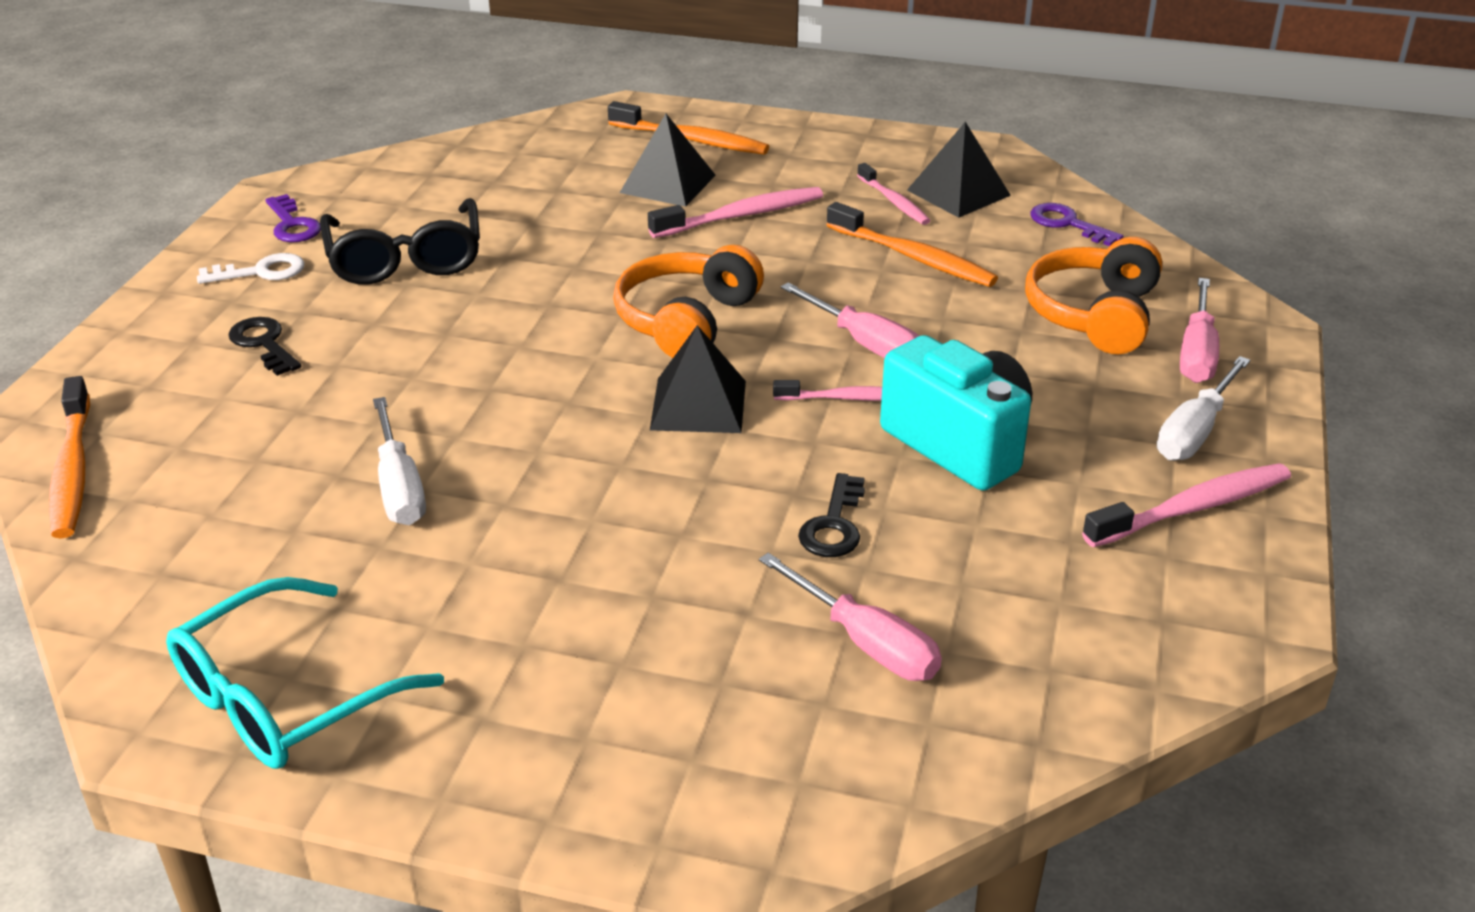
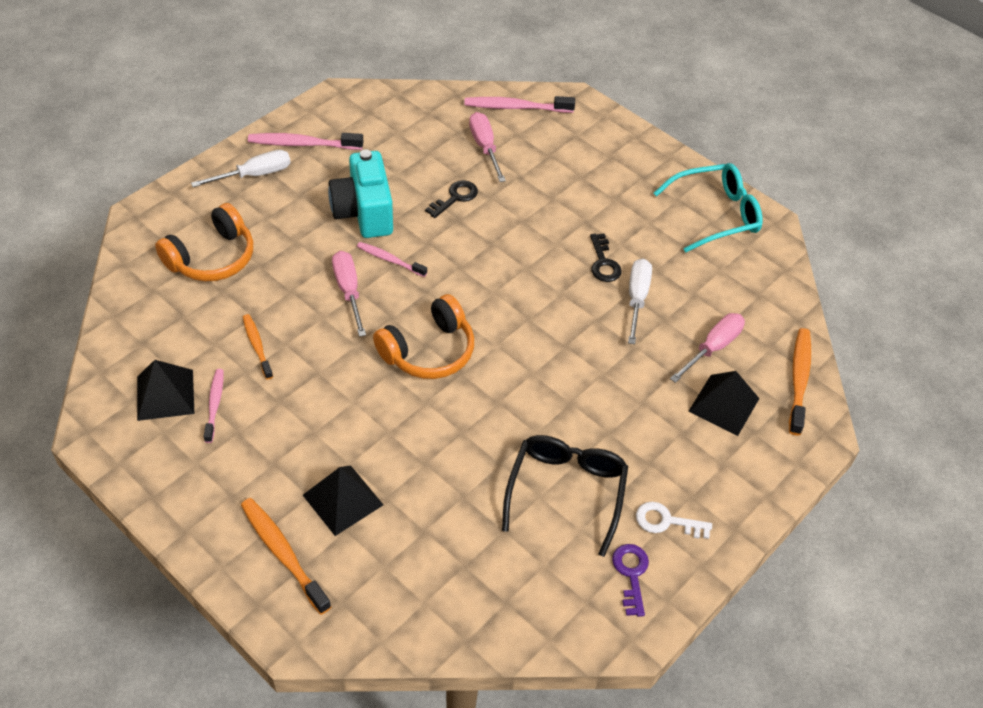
camera: 155 degrees left, 15 degrees up
black key [228,317,301,376] -> black key moved to [590,234,622,282]
pink toothbrush [648,187,823,238] -> pink toothbrush moved to [464,96,575,113]
black pyramid [650,325,746,433] -> black pyramid moved to [688,371,760,436]
orange toothbrush [827,202,998,287] -> orange toothbrush [243,314,273,379], size x0.64
purple key [1031,203,1124,246] -> none
pink screwdriver [1180,278,1219,383] -> pink screwdriver moved to [670,313,745,383]

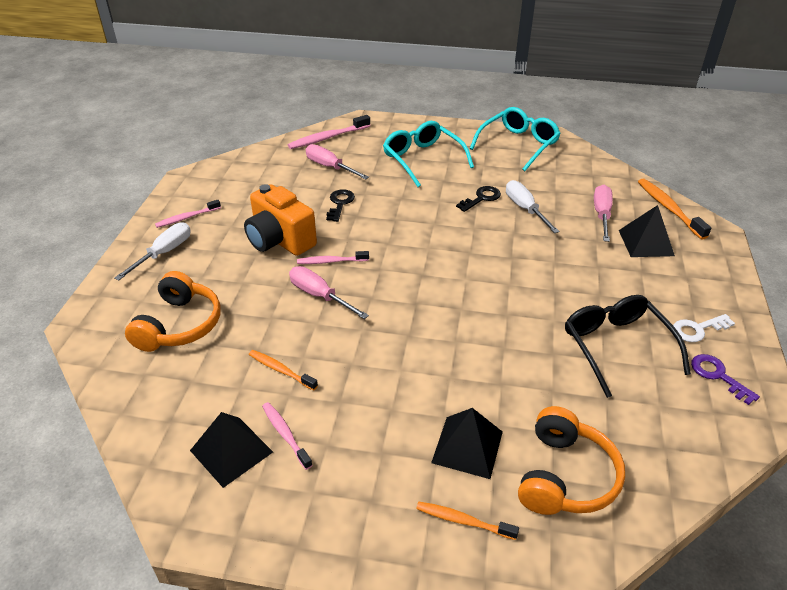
camera: 30 degrees left, 10 degrees down
orange toothbrush [241,498,331,615] -> orange toothbrush [416,502,519,540], size x0.64
pink toothbrush [248,133,363,150] -> pink toothbrush [155,200,221,228], size x0.64
turquoise camera [328,149,393,238] -> orange camera [244,184,317,256]
orange headphones [373,294,474,379] -> orange headphones moved to [518,406,625,515]
black key [590,234,622,282] -> black key turned 90 degrees counterclockwise [456,186,501,212]
none -> turquoise glasses [383,121,474,187]

